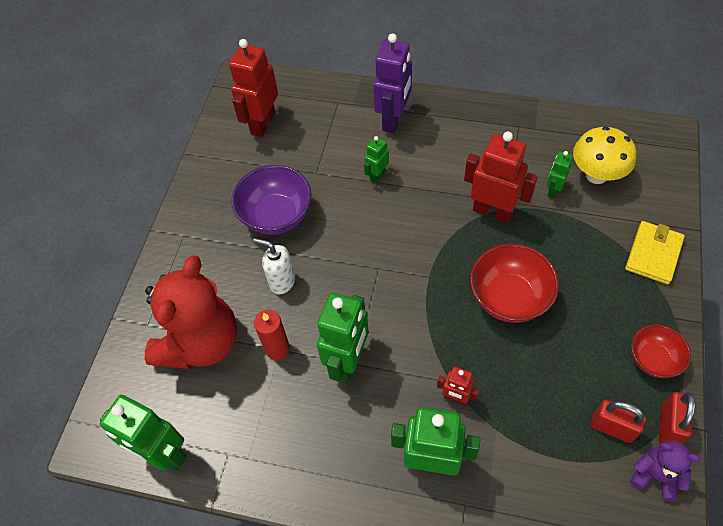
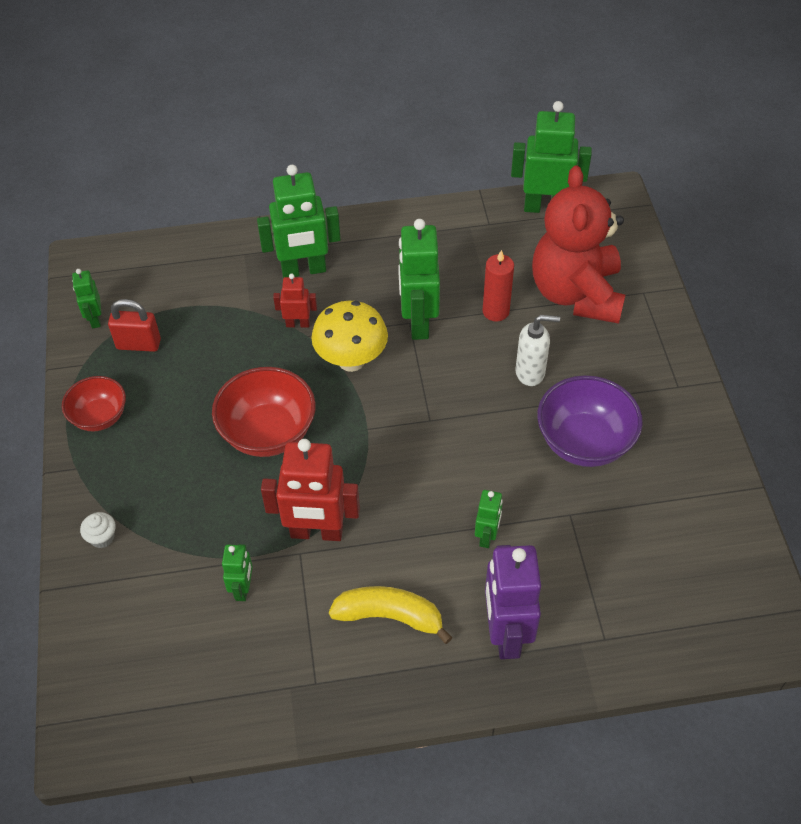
camera: 155 degrees right, 5 degrees down
red robot [229,39,278,137] -> none
yellow mushroom [573,126,636,184] -> yellow mushroom moved to [311,301,388,372]
yellow wallet [625,221,685,285] -> white cupcake [80,512,116,548]
purple teddy bear [630,441,700,502] -> green robot [72,269,101,328]
red padlock [659,392,696,443] -> none
none -> yellow banana [329,586,453,644]

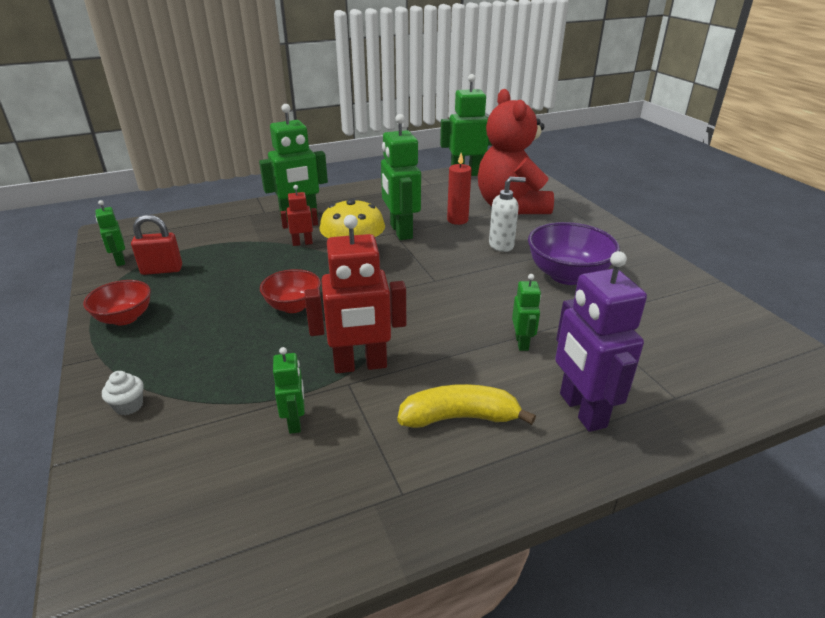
camera: 15 degrees left, 20 degrees down
red bowl [212,367,316,457] -> red bowl [260,269,321,313], size x0.63

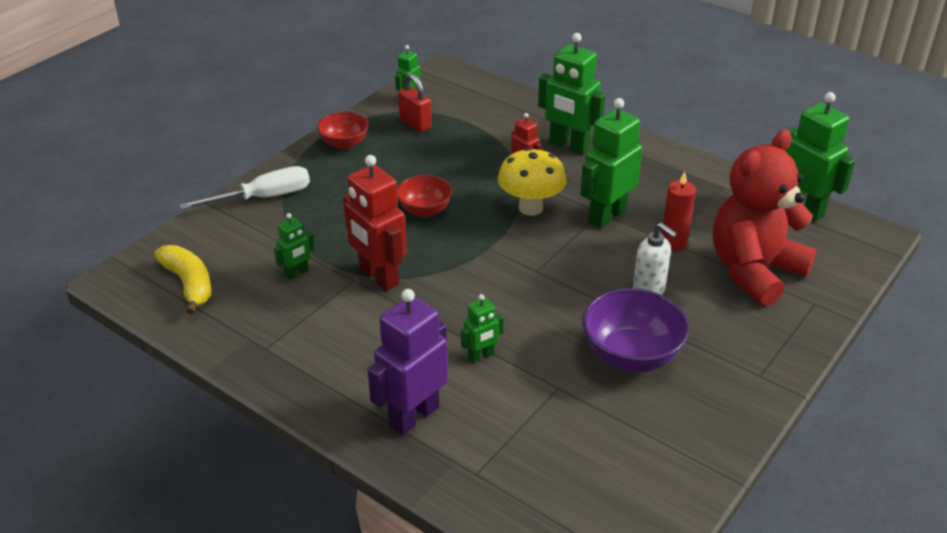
camera: 60 degrees right, 5 degrees up
white cupcake [102,371,144,415] -> white screwdriver [179,166,310,210]
yellow banana [397,384,536,428] -> yellow banana moved to [154,245,211,314]

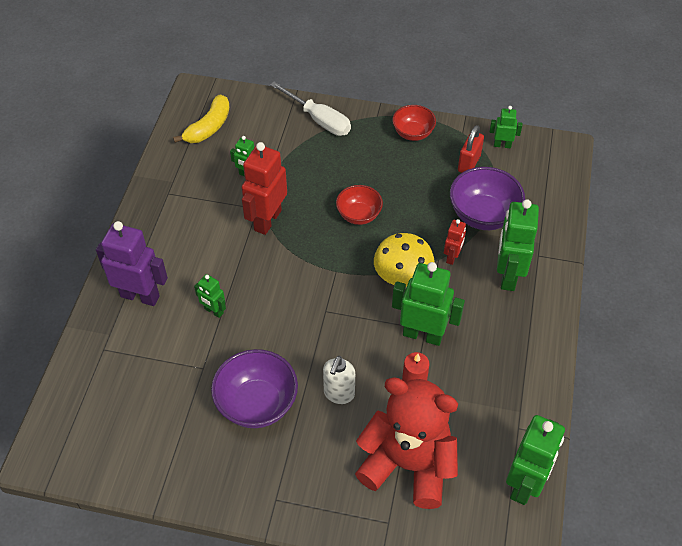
camera: 65 degrees right, 15 degrees up
none -> purple bowl [450,167,525,230]

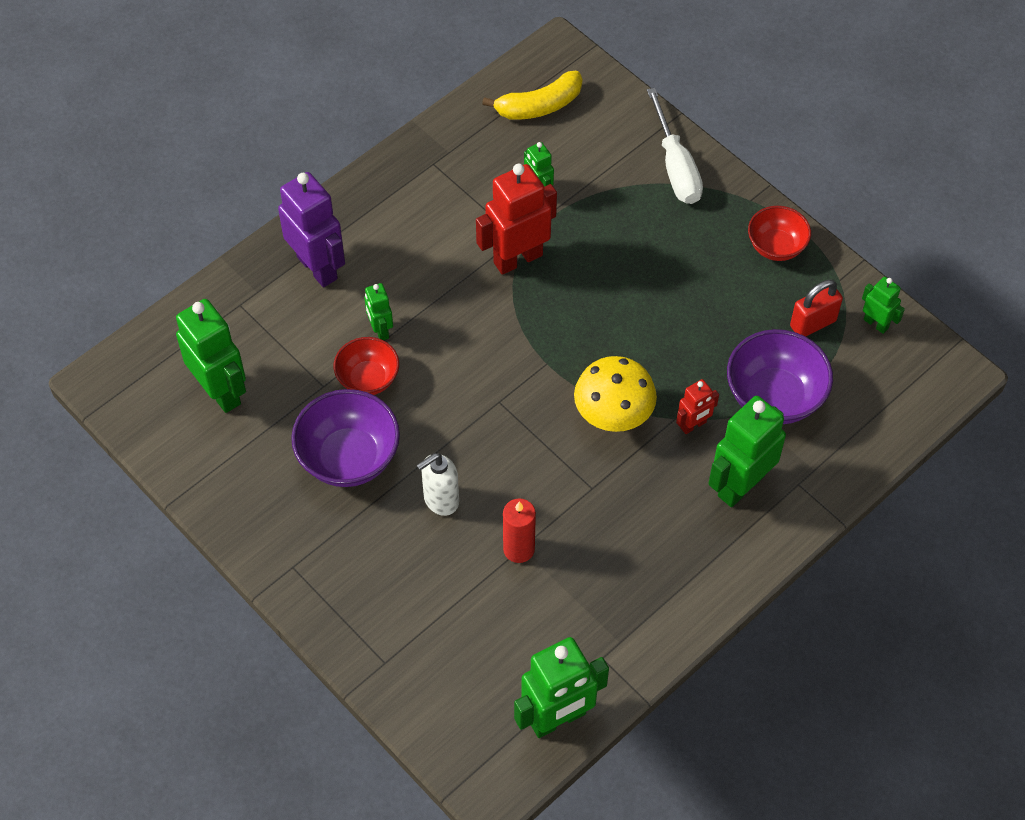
camera: 35 degrees right, 5 degrees up
red bowl [336,185,383,225] -> red bowl moved to [334,337,399,395]
red teddy bear [355,377,458,509] -> none
green robot [392,262,465,346] -> green robot moved to [176,299,246,413]

